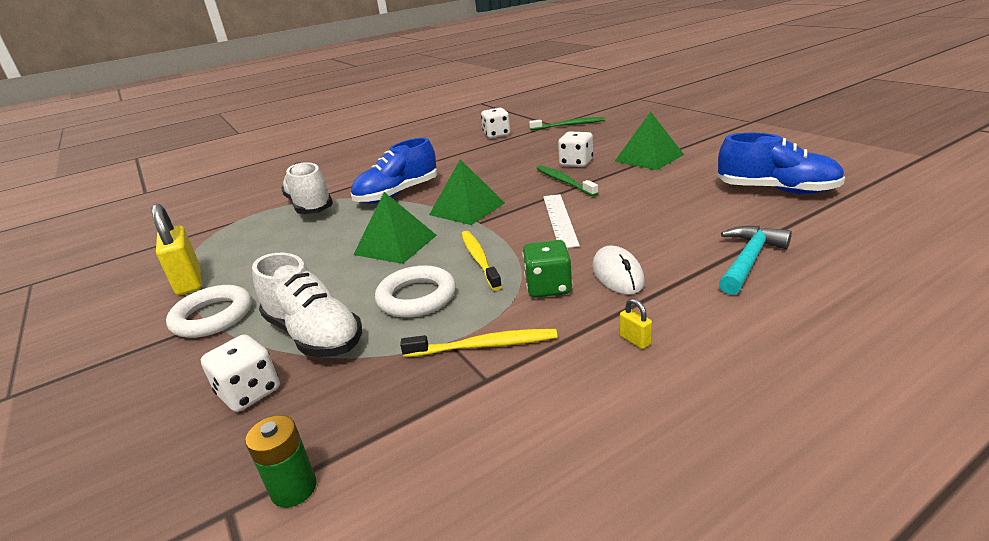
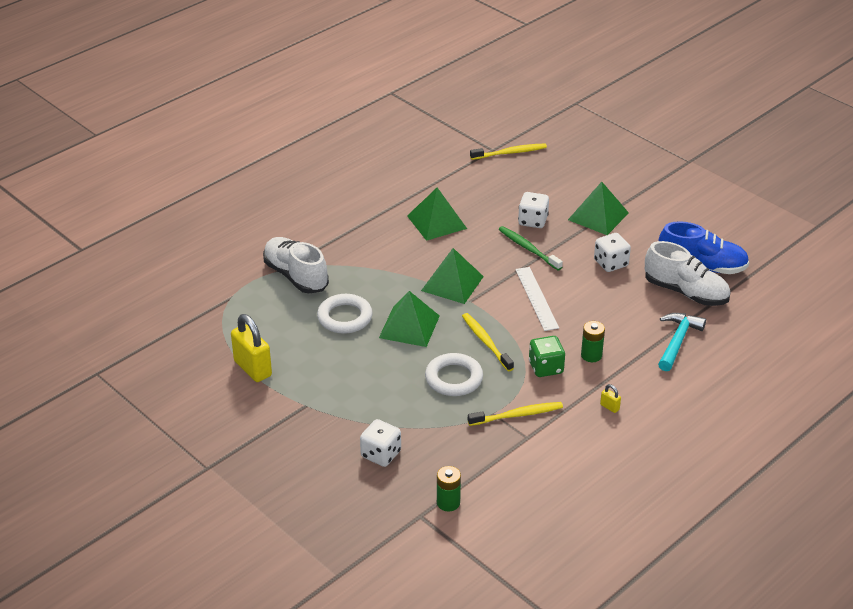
camera: 15 degrees left, 10 degrees up
white ring [166,285,252,338] -> white ring moved to [317,294,373,334]
white shoe [252,253,362,357] -> white shoe moved to [645,241,730,306]
blue shoe [351,138,437,204] -> none
white dice [481,108,510,138] -> white dice moved to [594,233,631,272]
green toothbrush [529,117,605,130] -> yellow toothbrush [470,143,547,160]
white mouse [592,245,645,295] -> green battery [581,321,605,362]
none -> green pyramid [407,188,467,241]

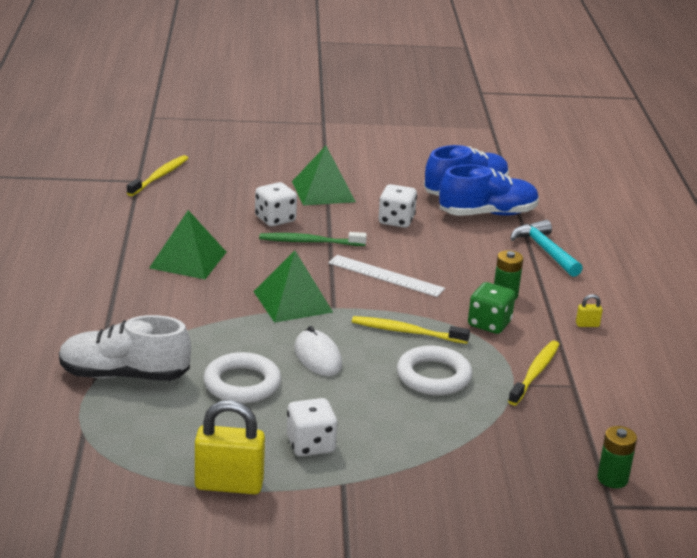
camera: 50 degrees left, 10 degrees down
white dice [360,419,401,467] -> white dice moved to [287,398,338,457]
green pyramid [379,291,440,347] -> white mouse [294,326,342,376]
white shoe [645,241,730,306] -> blue shoe [439,164,539,216]

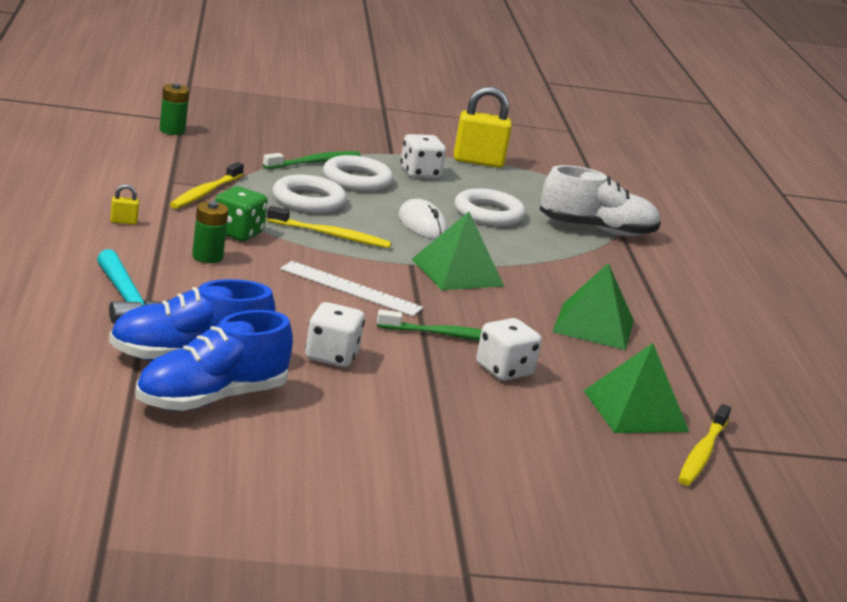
camera: 175 degrees right, 5 degrees down
green pyramid [292,146,356,205] -> green pyramid moved to [584,343,689,433]
none -> green toothbrush [263,151,361,169]
none -> white ring [323,155,393,192]

